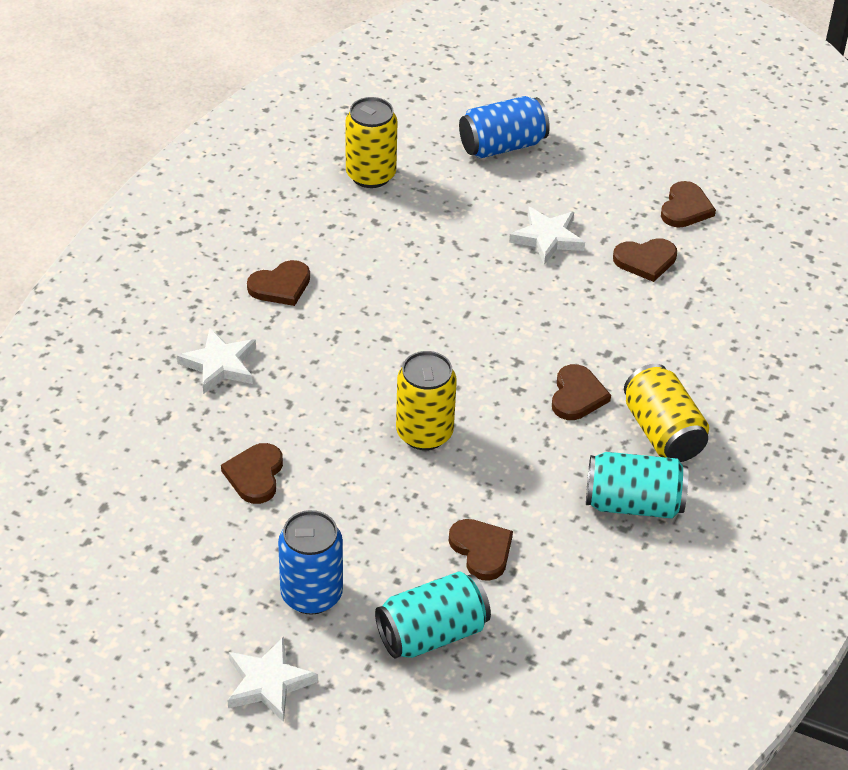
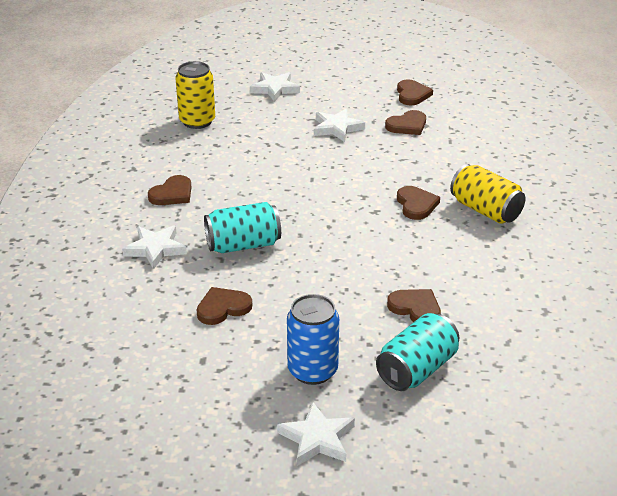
camera: 20 degrees left, 10 degrees down
brown heart [221,443,283,504] -> brown heart turned 75 degrees clockwise [197,287,252,325]
yellow can [396,351,457,450] -> none
blue can [459,96,550,158] -> white star [250,72,300,102]
turquoise can [586,452,689,518] -> turquoise can moved to [204,202,281,253]

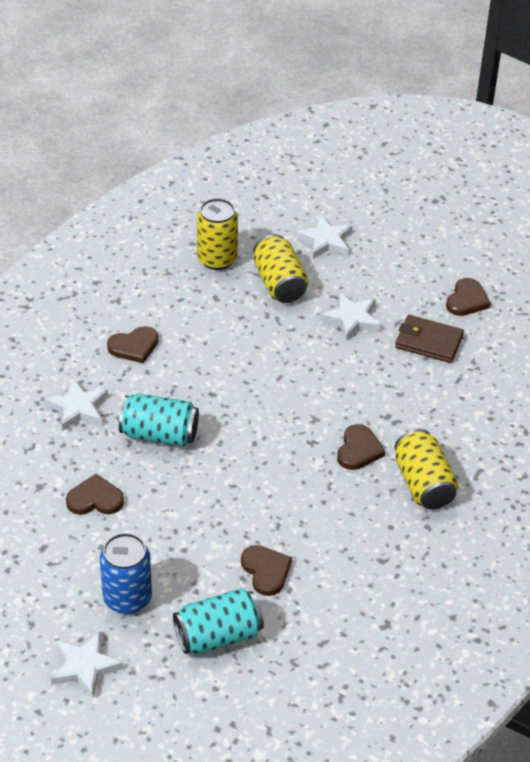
camera: 25 degrees right, 10 degrees up
brown heart [385,110,426,135] -> brown wallet [395,315,464,363]
none -> yellow can [253,234,308,303]

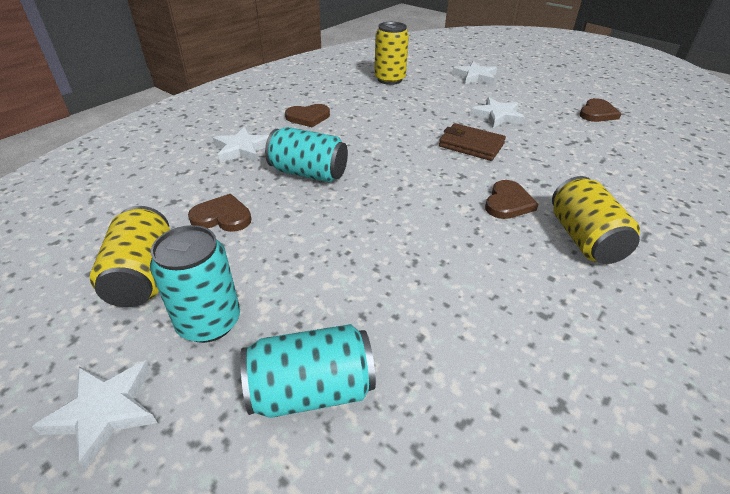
camera: 10 degrees right, 5 degrees down
blue can [100,533,152,614] -> turquoise can [150,225,240,343]
brown heart [241,545,292,596] -> none
yellow can [253,234,308,303] -> yellow can moved to [90,206,170,307]
brown wallet [395,315,464,363] -> brown wallet moved to [439,123,506,161]

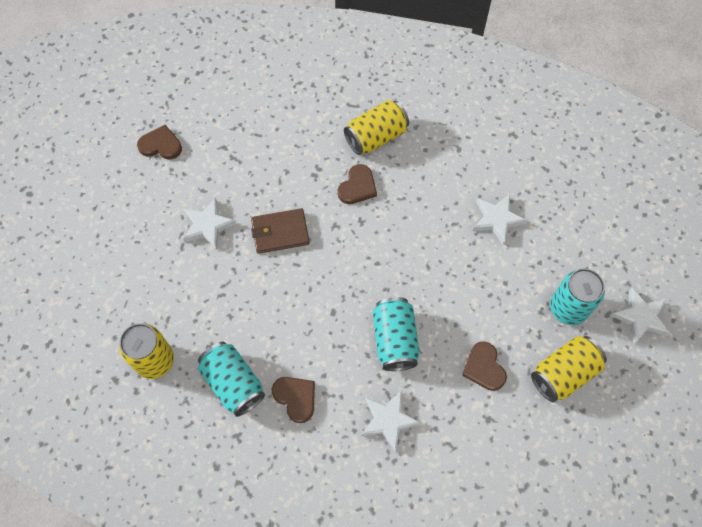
camera: 115 degrees left, 25 degrees up
turquoise can [240,324,376,418] -> turquoise can moved to [198,342,265,417]
brown wallet [439,123,506,161] -> brown wallet turned 75 degrees clockwise [251,208,310,254]
white star [452,62,497,85] -> white star moved to [473,194,527,245]
brown heart [485,180,539,219] -> brown heart turned 120 degrees clockwise [338,164,377,204]

